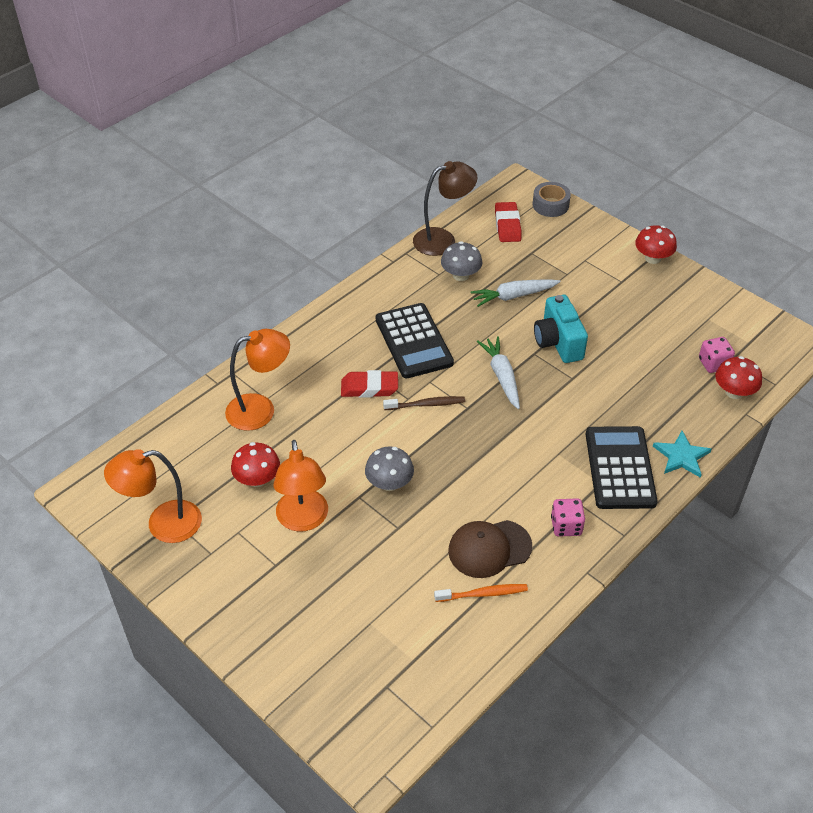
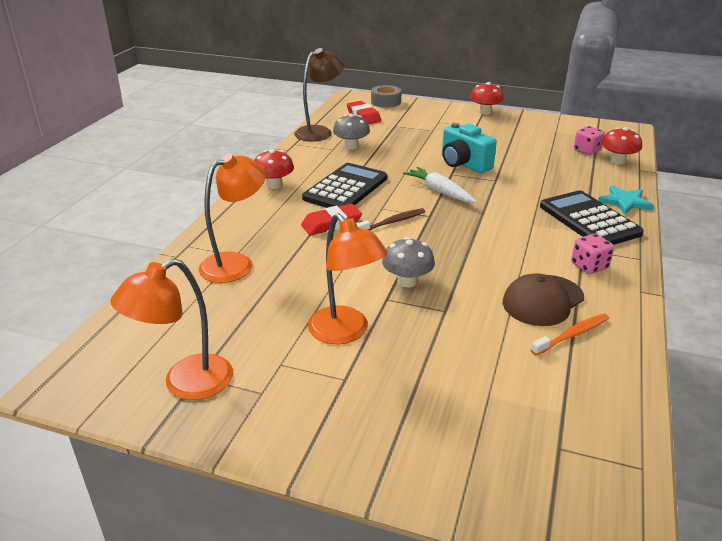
camera: 25 degrees left, 15 degrees down
red mushroom [231,442,280,487] -> red mushroom moved to [254,149,294,189]
black calculator [376,303,454,378] -> black calculator turned 105 degrees counterclockwise [302,163,387,208]
white carrot [470,279,560,307] -> none

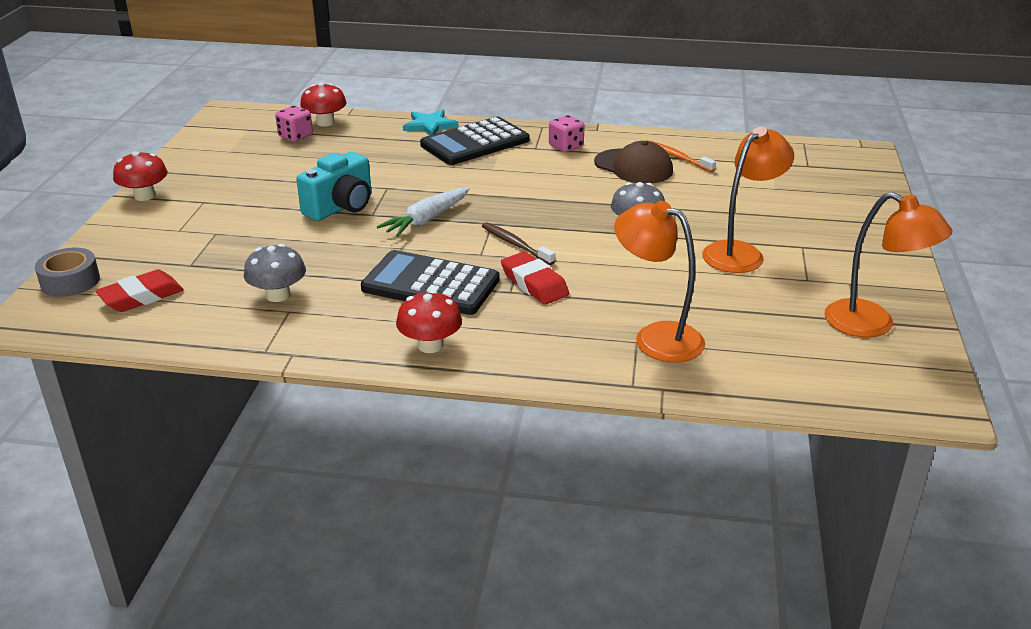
camera: 100 degrees left, 0 degrees up
brown lamp [294,48,344,141] -> none

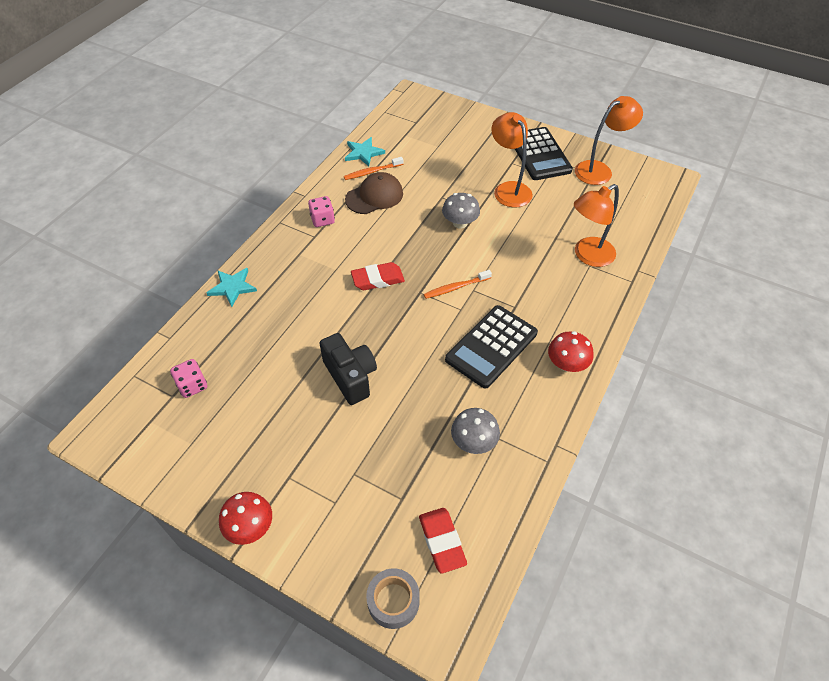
camera: 70 degrees left, 20 degrees up
turquoise camera [296,152,371,221] -> black camera [319,333,377,405]
red mushroom [300,82,346,127] -> none
white carrot [377,188,469,237] -> none
black calculator [420,117,529,165] -> black calculator moved to [515,127,573,180]
brown toothbrush [482,223,555,265] -> orange toothbrush [424,270,492,299]
red eraser [501,251,569,305] -> red eraser moved to [351,262,405,290]
none -> turquoise star [345,137,385,166]

